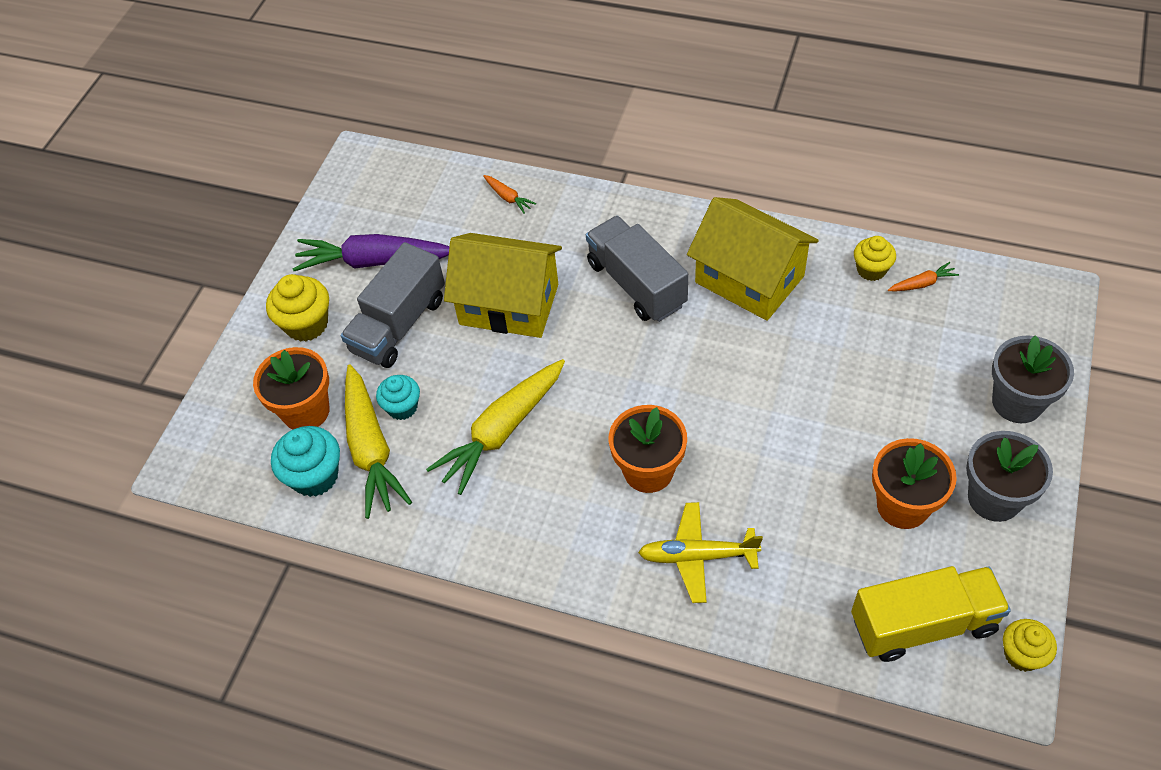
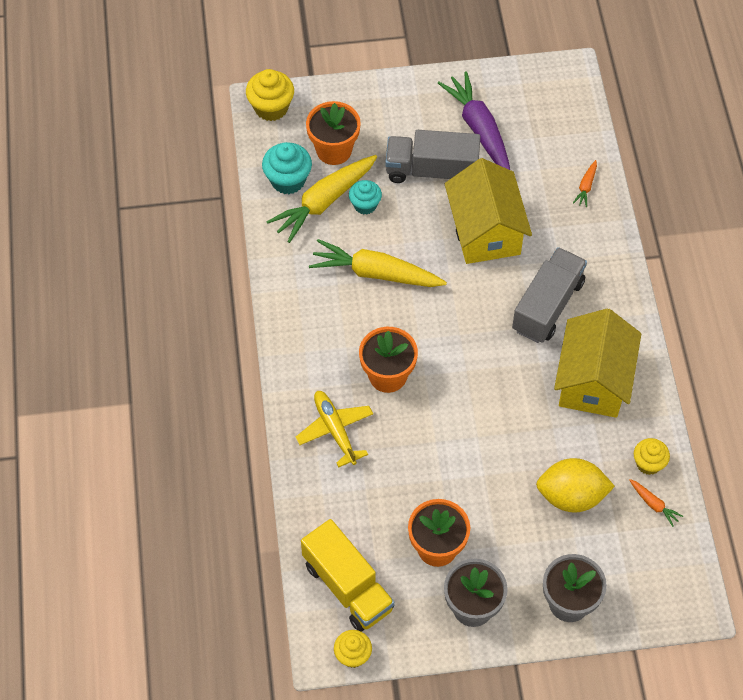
camera: 60 degrees right, 5 degrees up
yellow cupcake [266,274,329,342] -> yellow cupcake moved to [246,69,294,121]
none -> yellow lemon [536,458,615,513]

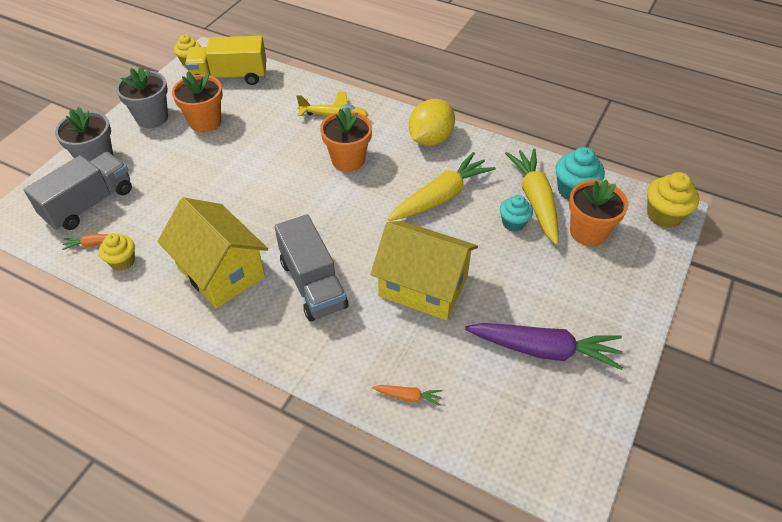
camera: 125 degrees right, 10 degrees down
grey truck [385,130,480,183] -> grey truck moved to [24,152,132,230]
yellow lemon [536,458,615,513] -> yellow lemon moved to [409,99,455,146]
orange carrot [573,160,597,207] -> orange carrot turned 135 degrees clockwise [372,385,443,406]

